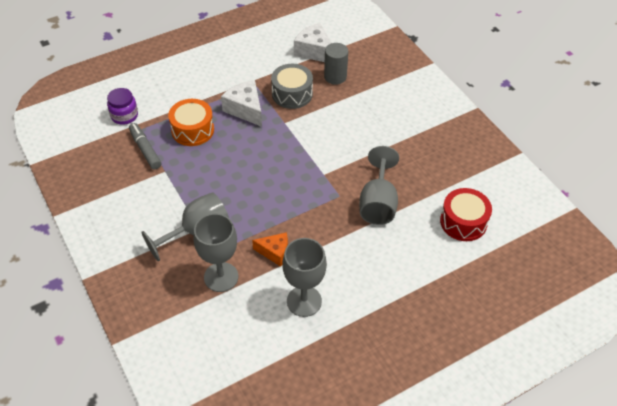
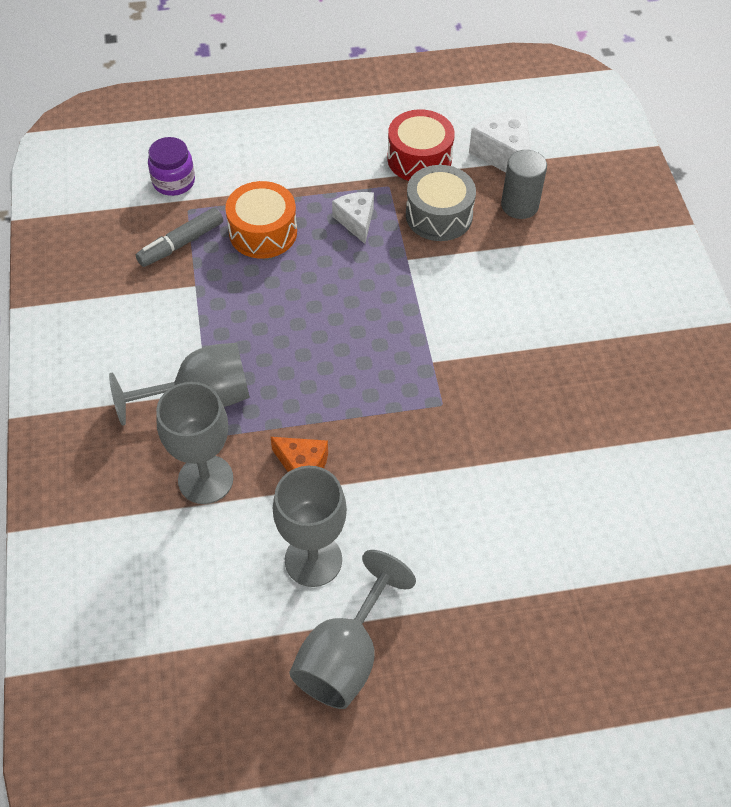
camera: 20 degrees right, 5 degrees up
grey marker [129,123,161,169] -> grey marker turned 120 degrees counterclockwise [136,207,223,267]
white cheese [221,80,262,127] -> white cheese [332,192,374,244], size x0.66
grey goblet [359,146,399,225] -> grey goblet moved to [290,550,416,709]
red drum [440,188,492,241] -> red drum moved to [387,109,455,181]

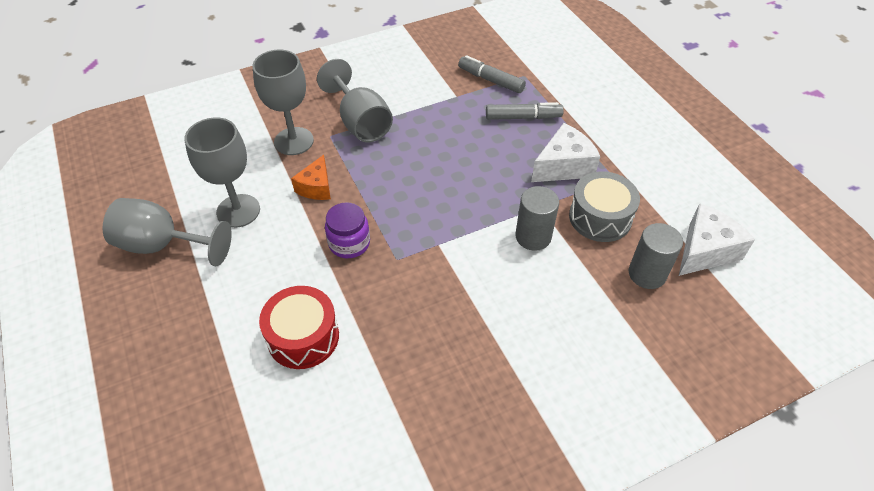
camera: 75 degrees right, 5 degrees down
purple jar [148,137,195,196] -> purple jar moved to [325,202,370,258]
orange drum [225,181,297,259] -> grey marker [486,102,564,120]
white cheese [332,192,374,244] -> white cheese [531,123,601,182], size x1.51
red drum [387,109,455,181] -> red drum moved to [259,286,339,369]
none -> grey cylinder [516,186,559,251]

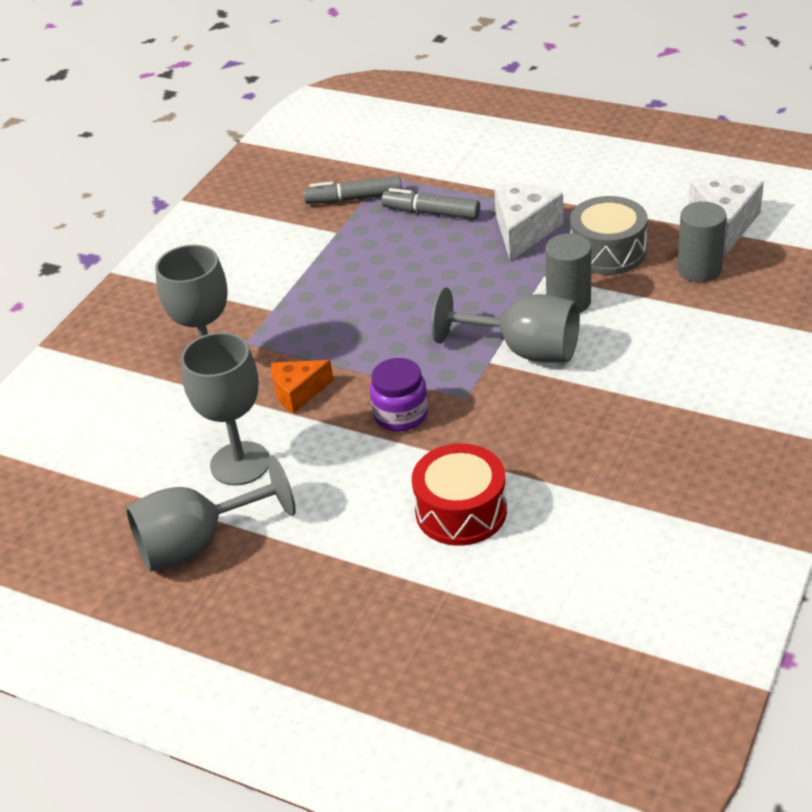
camera: 35 degrees left, 10 degrees down
orange cheese [291,155,331,200] -> orange cheese turned 90 degrees clockwise [271,360,334,414]
grey goblet [317,59,393,143] -> grey goblet moved to [431,287,580,362]
grey marker [486,102,564,120] -> grey marker turned 120 degrees counterclockwise [381,188,480,219]

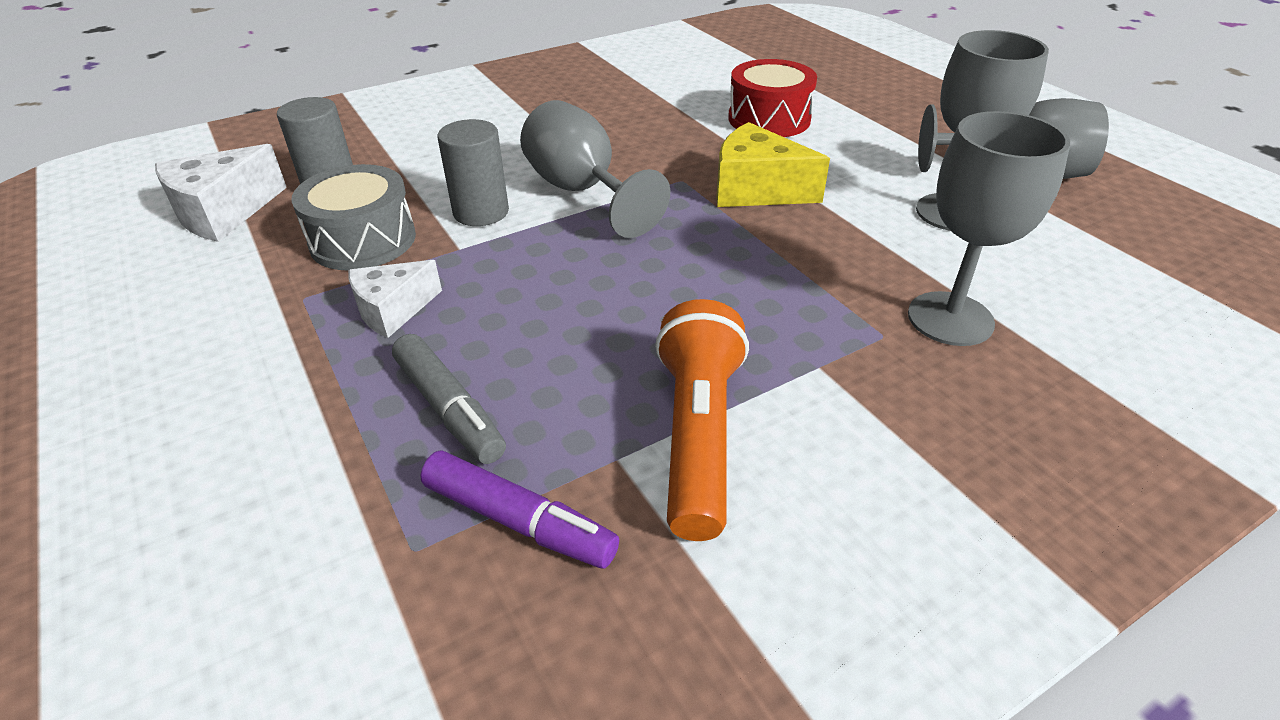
camera: 150 degrees left, 0 degrees up
orange cheese [271,360,334,414] -> none
grey marker [304,176,402,204] -> purple marker [420,450,619,568]
purple jar [370,358,428,431] -> yellow cheese [716,122,830,207]
white cheese [494,184,563,261] -> white cheese [348,260,442,338], size x0.66
none -> orange flashlight [655,299,749,541]

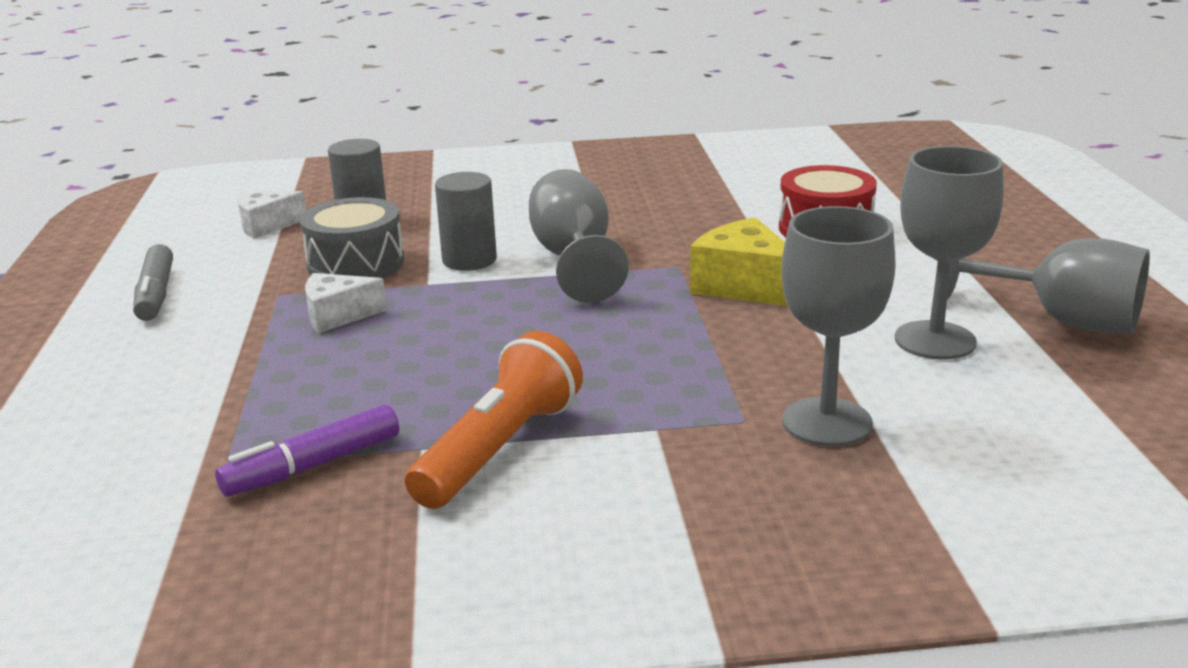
camera: 25 degrees right, 15 degrees down
white cheese [155,144,287,242] -> white cheese [238,191,306,239], size x0.66
grey marker [392,334,506,464] -> grey marker moved to [133,244,173,321]
purple marker [420,450,619,568] -> purple marker turned 90 degrees clockwise [215,404,399,497]

